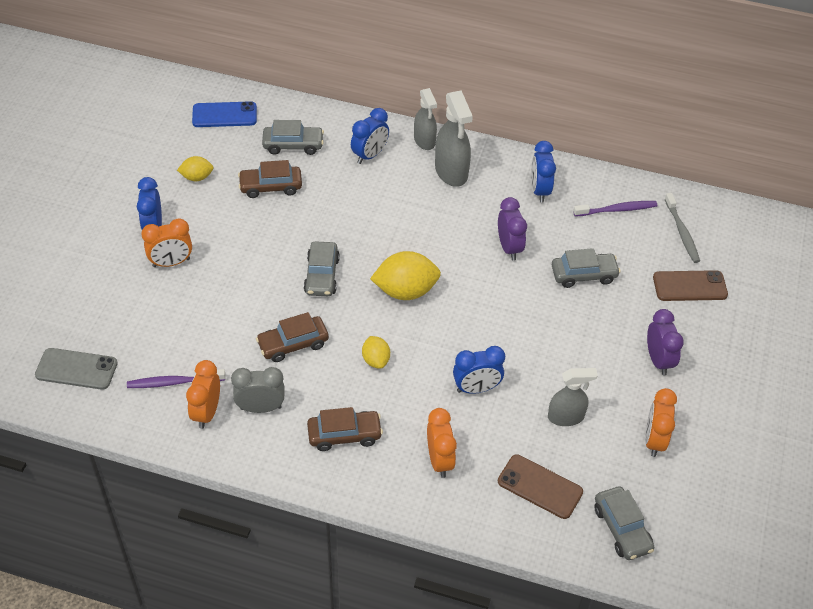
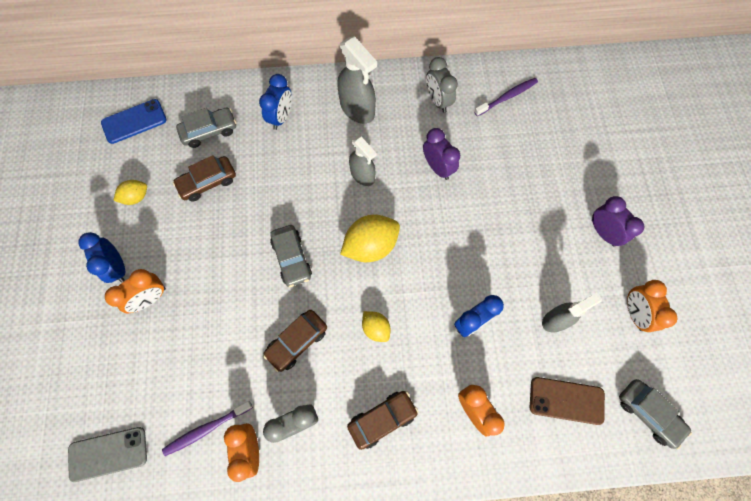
camera: 20 degrees left, 20 degrees up
grey spray bottle [414,88,437,150] -> grey spray bottle moved to [349,136,377,186]
blue clock [531,141,556,202] -> grey clock [426,57,458,113]
grey car [552,248,621,288] -> none
brown phone [653,270,728,301] -> none
grey toothbrush [665,193,700,263] -> none

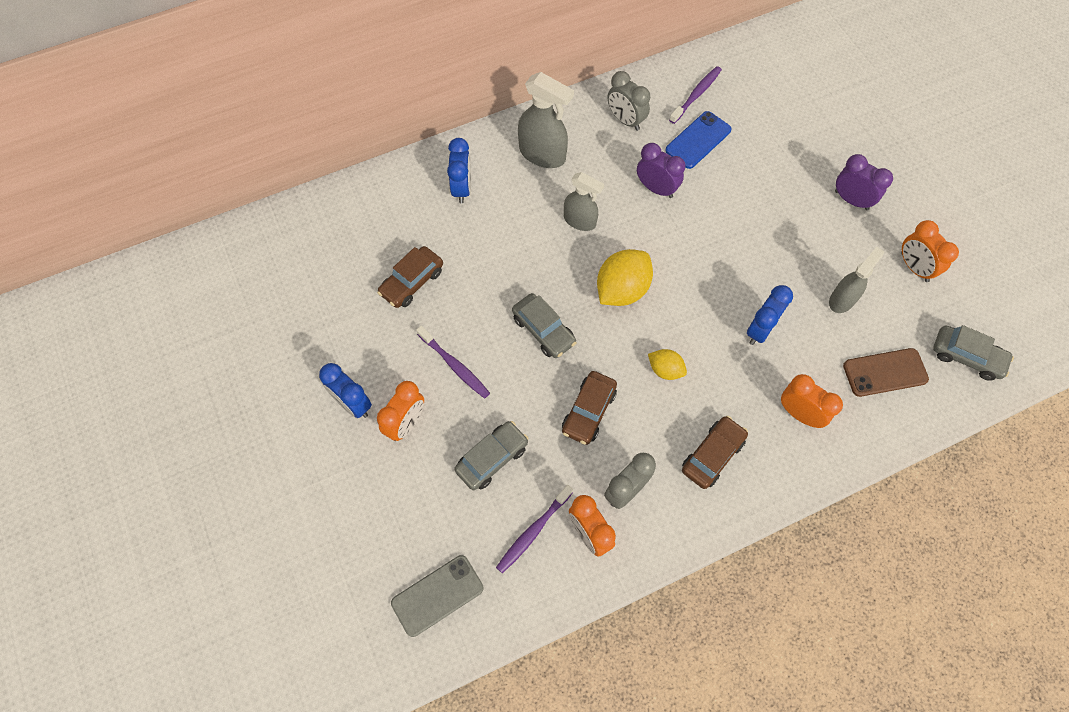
camera: 20 degrees left, 5 degrees down
blue phone [101,99,167,144] -> blue phone moved to [665,111,732,169]
yellow lemon [113,180,147,205] -> none
grey car [176,107,236,148] -> grey car moved to [454,421,529,490]
none -> purple toothbrush [416,326,490,398]

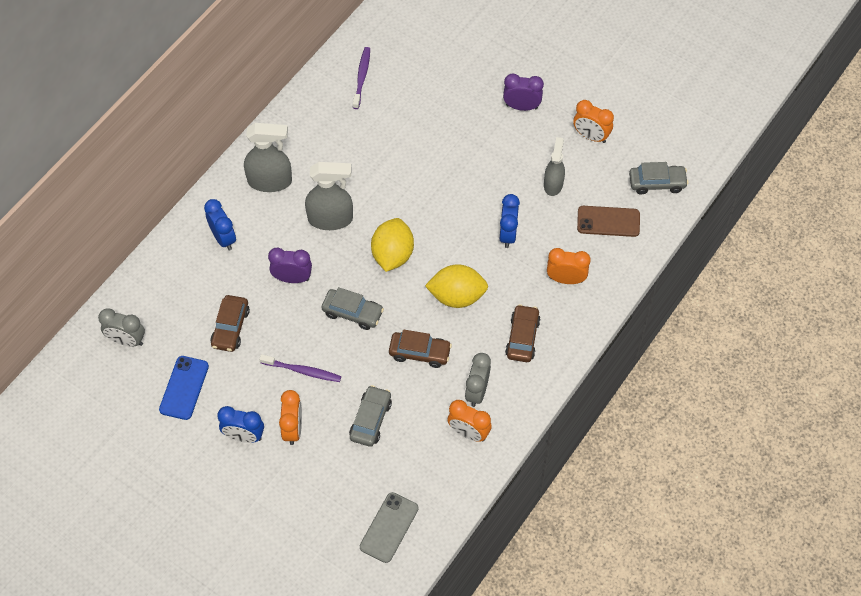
camera: 30 degrees left, 5 degrees down
purple toothbrush [496,485,573,573] -> none
brown car [562,371,617,445] -> brown car turned 75 degrees counterclockwise [389,330,452,368]
grey spray bottle [564,172,604,231] -> grey spray bottle [305,162,353,230], size x1.51
grey clock [608,71,650,131] -> grey clock moved to [98,308,145,347]
purple clock [637,143,685,198] -> purple clock moved to [268,248,312,283]
yellow lemon [648,349,687,380] -> yellow lemon [425,264,488,308], size x1.81
blue phone [665,111,732,169] -> blue phone moved to [159,356,209,420]
brown phone [843,348,929,397] -> brown phone turned 45 degrees clockwise [577,206,640,237]

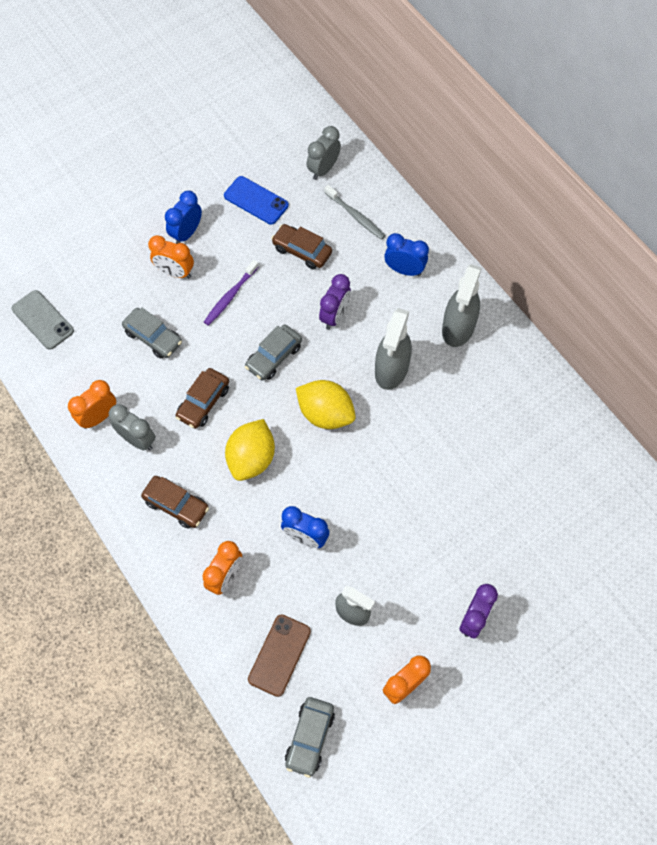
camera: 110 degrees right, 5 degrees up
blue clock [204,199,236,250] -> blue clock turned 150 degrees counterclockwise [384,233,429,276]
purple toothbrush [353,47,370,109] -> none
none -> grey toothbrush [324,185,385,240]

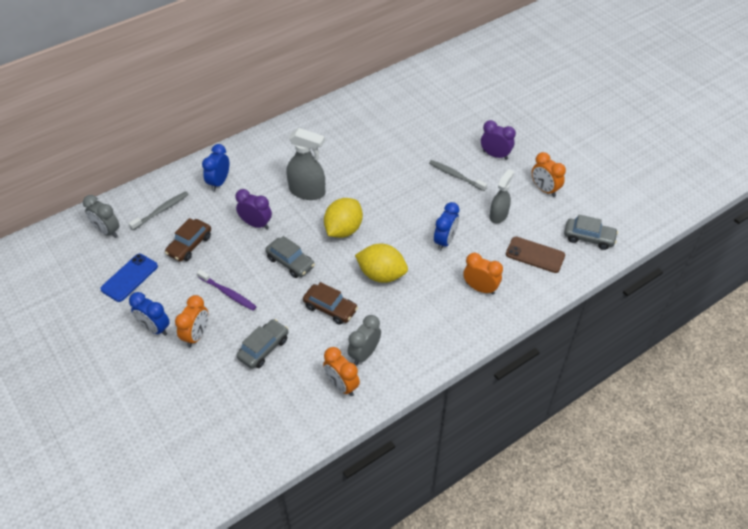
camera: 90 degrees left, 15 degrees down
grey phone [12,290,74,350] -> none
brown car [141,476,209,529] -> none
grey spray bottle [442,264,482,347] -> none
none -> grey toothbrush [429,160,487,191]

